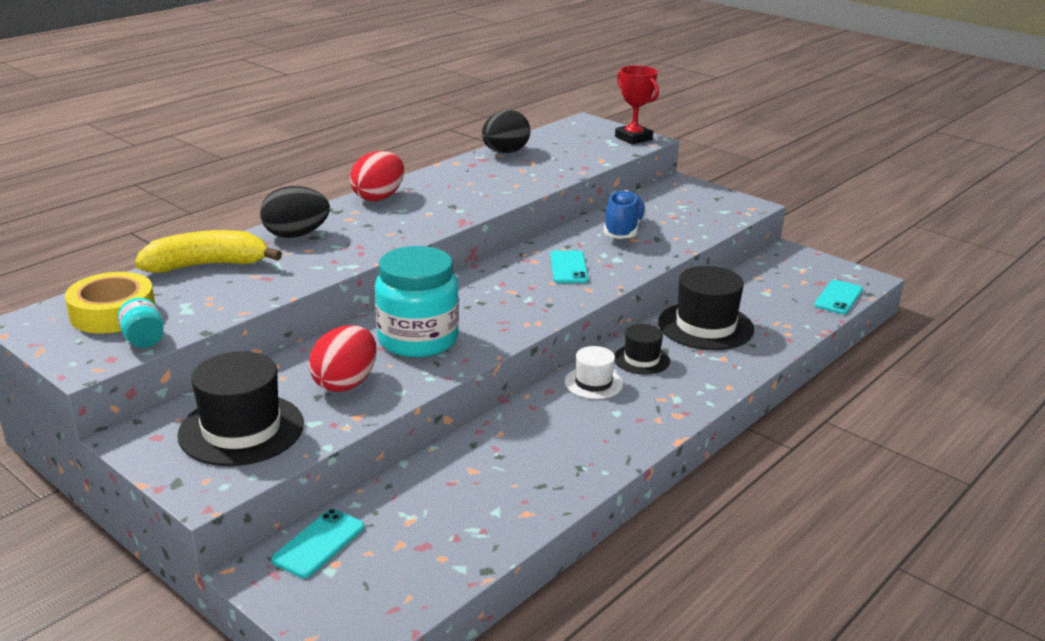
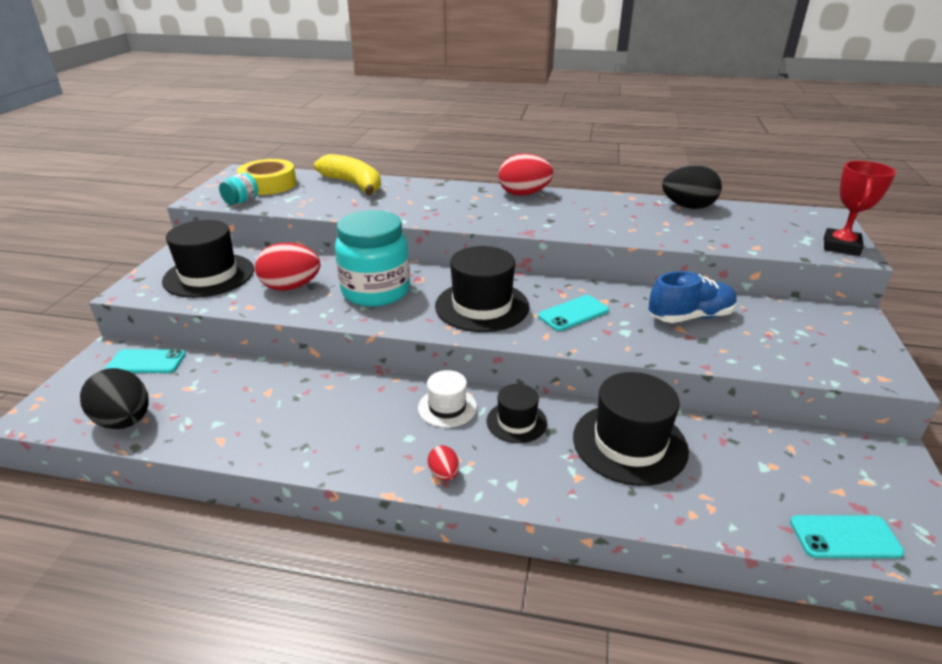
camera: 60 degrees right, 5 degrees up
black egg [260,186,330,238] -> black egg moved to [80,368,148,429]
none -> red egg [427,445,459,481]
none -> black hat [435,246,529,332]

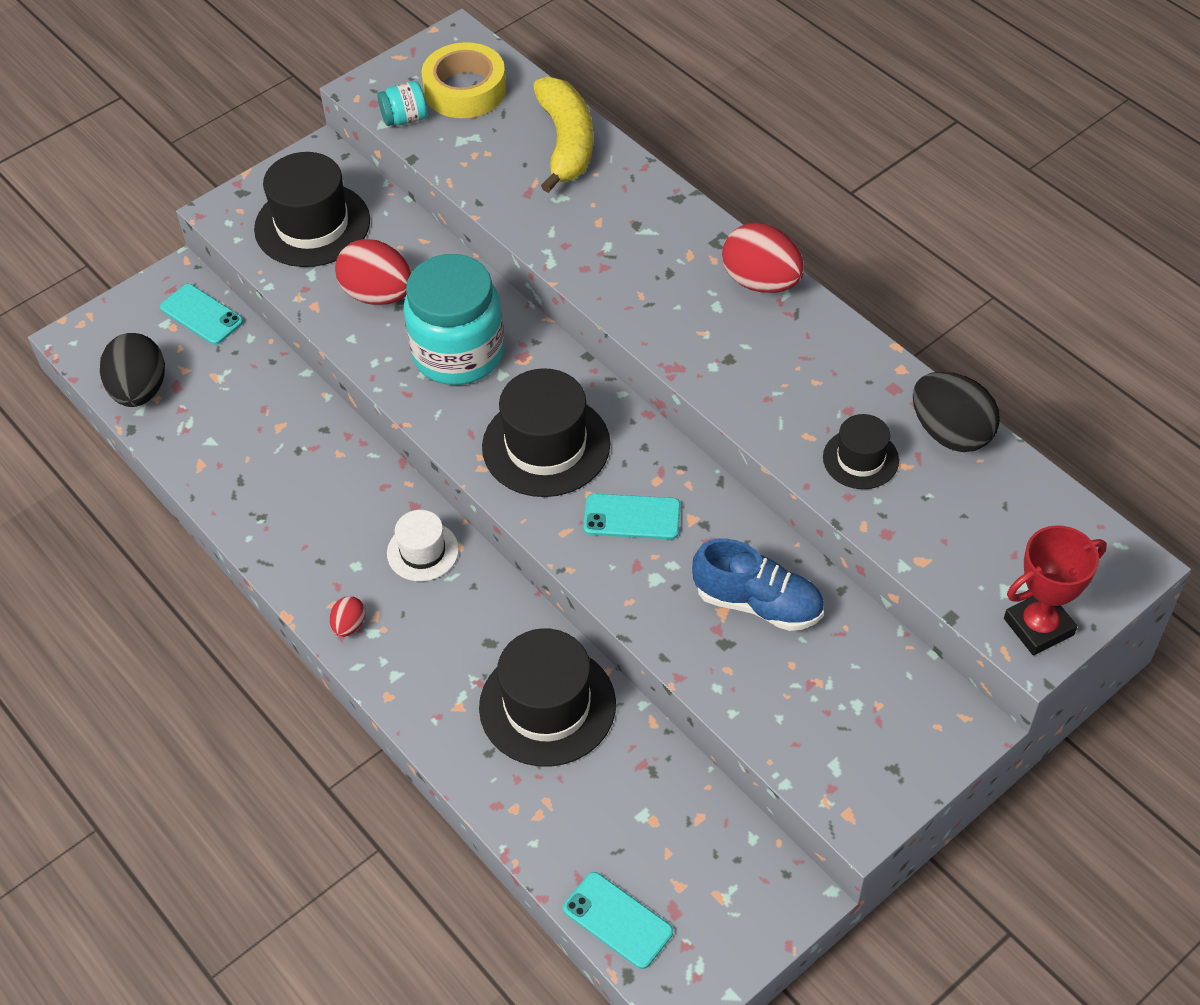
camera: 40 degrees right, 20 degrees up
black hat [486,384,547,443] -> black hat moved to [823,414,899,489]

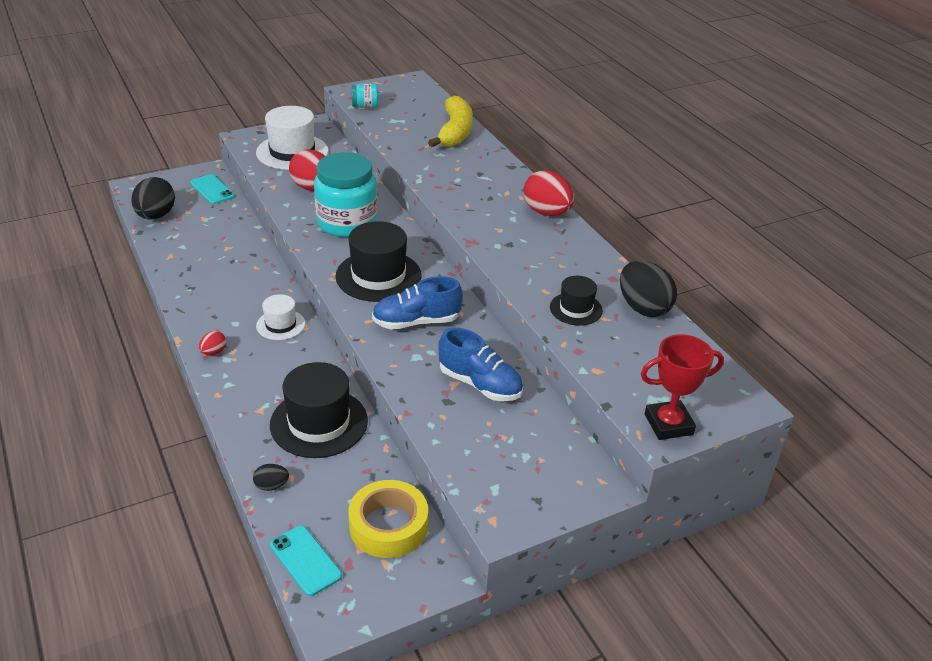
camera: 10 degrees right, 15 degrees down
black hat [254,152,370,267] -> white hat [256,106,329,170]
yellow tape [422,42,506,118] -> yellow tape moved to [348,480,428,558]
turquoise phone [583,494,681,539] -> blue shoe [372,276,463,330]
none -> black egg [253,464,289,491]

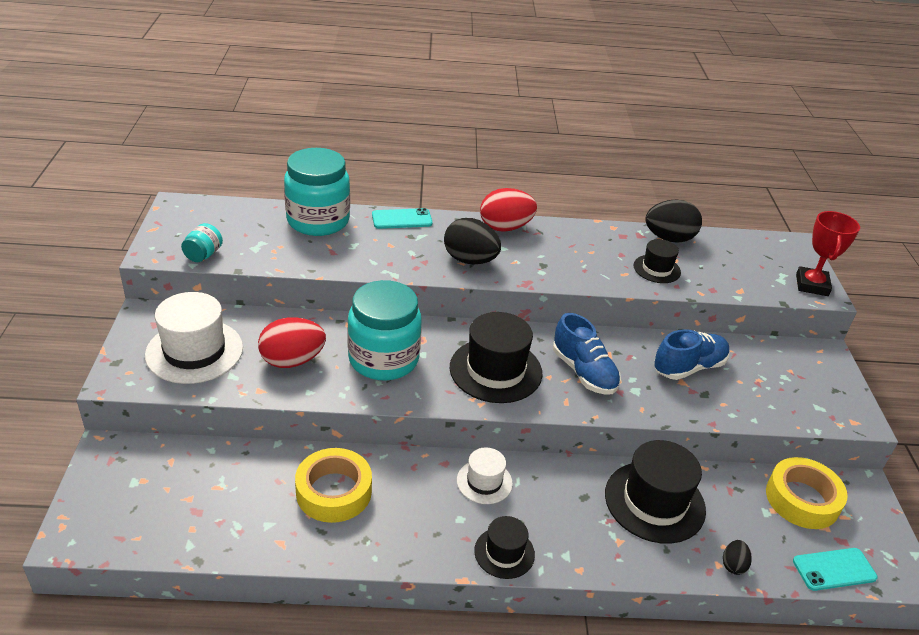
camera: 65 degrees left, 0 degrees up
black egg [131,177,175,220] -> black egg moved to [444,218,501,264]
turquoise phone [190,174,235,204] -> turquoise phone moved to [372,208,432,229]
red egg [199,331,226,356] -> black hat [474,516,535,579]
blue shoe [372,276,463,330] -> blue shoe turned 45 degrees counterclockwise [553,313,621,395]
yellow banana [428,96,473,147] -> turquoise jar [284,148,350,236]
none -> yellow tape [295,448,372,523]

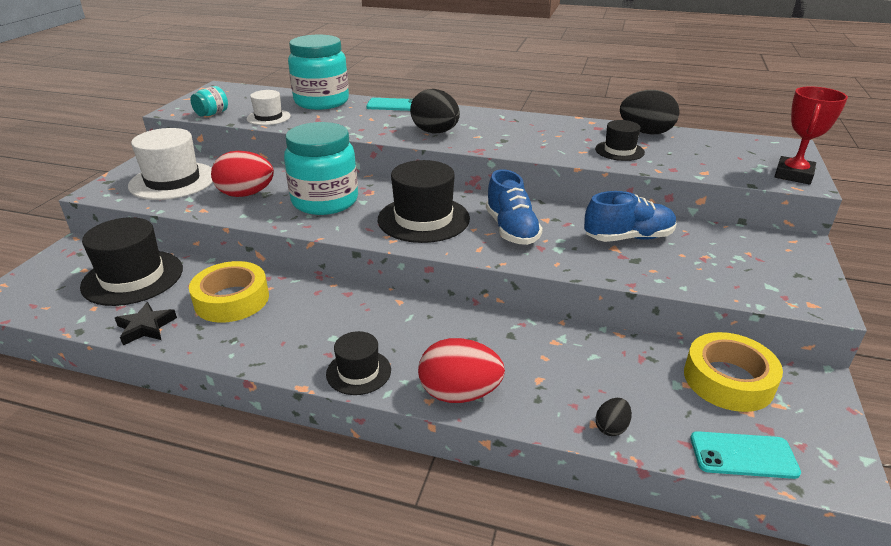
camera: 20 degrees right, 5 degrees down
white hat [457,447,513,504] -> white hat moved to [247,90,291,125]
red egg [480,188,537,232] -> red egg moved to [418,338,505,403]
black hat [605,440,706,544] -> black hat moved to [80,217,183,306]
none -> black star [115,302,177,345]

